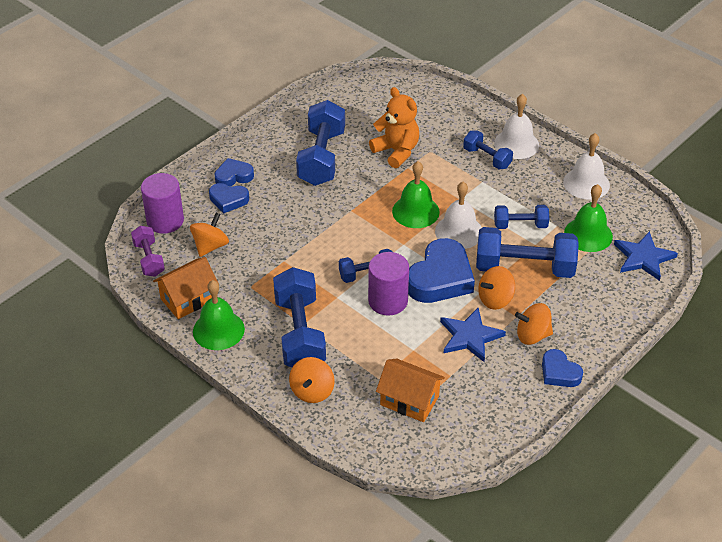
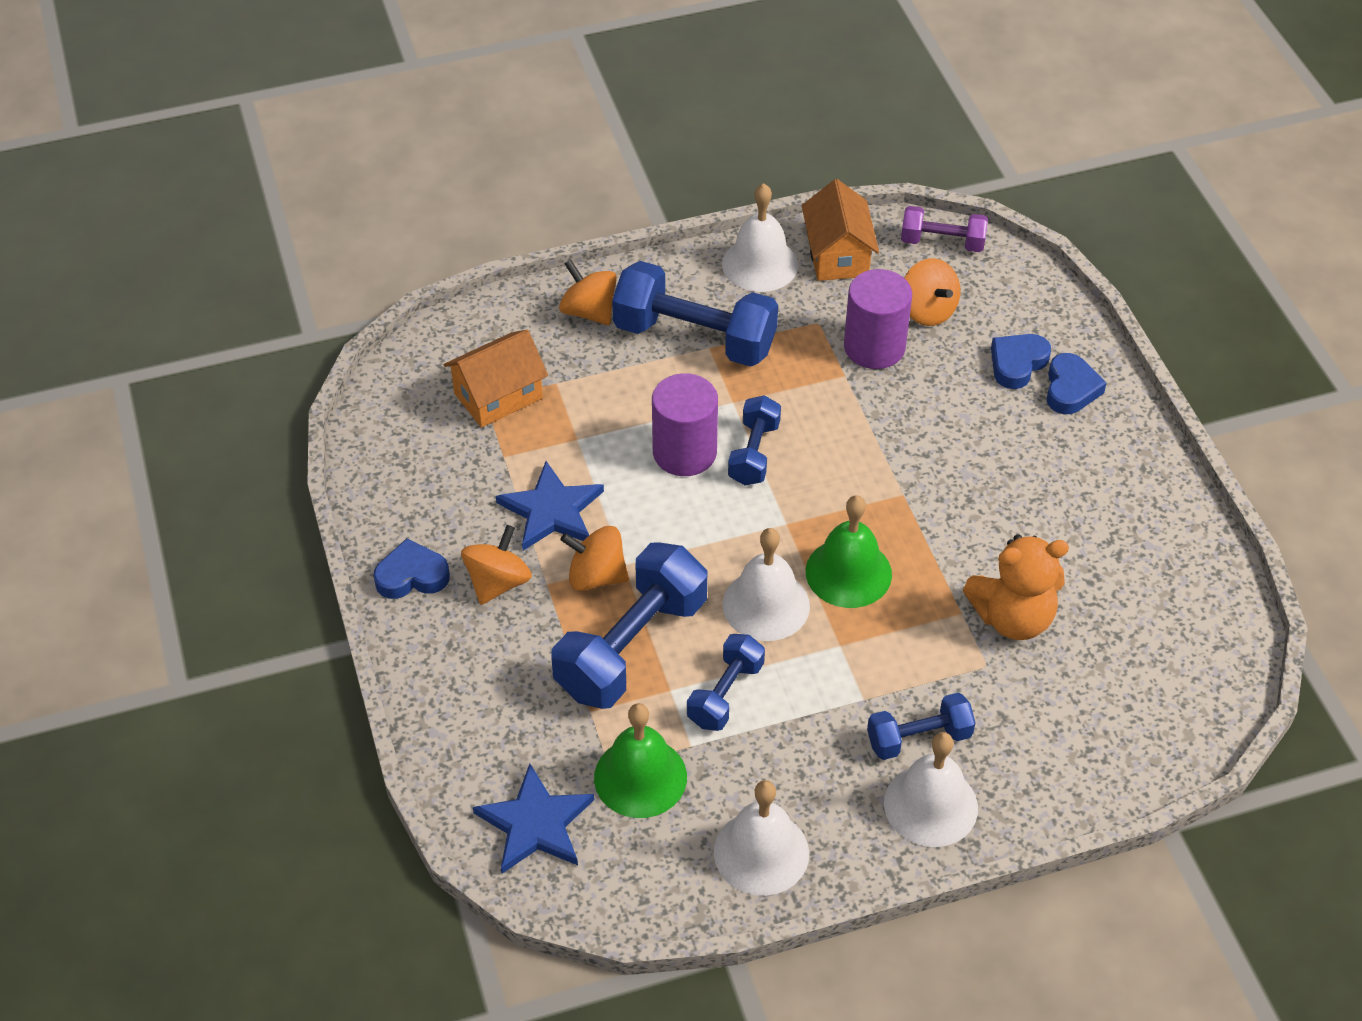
camera: 120 degrees right, 5 degrees up
purple cylinder [141,173,184,234] -> purple cylinder moved to [844,269,912,369]
green bell [193,280,245,350] -> white bell [722,183,798,292]
blue dumbbell [296,100,345,186] -> none
blue heart [408,238,475,303] -> none
orange spinning top [478,266,515,310] -> orange spinning top turned 75 degrees counterclockwise [561,526,629,591]

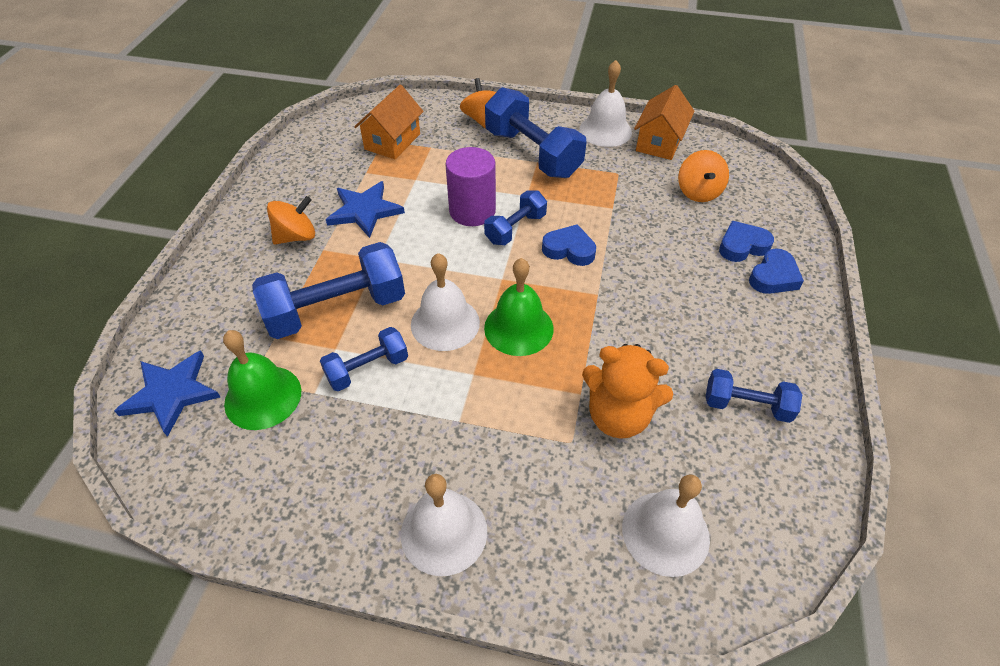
camera: 30 degrees right, 0 degrees up
blue heart [373,538,450,599] -> blue heart moved to [542,224,596,266]
orange house [444,330,548,428] -> orange house turned 60 degrees counterclockwise [354,85,424,159]
orange spinning top [561,526,629,591] -> none
white bell [714,780,809,896] -> white bell moved to [622,474,710,577]
purple cylinder [844,269,912,369] -> none
blue dumbbell [867,693,975,760] -> blue dumbbell moved to [706,369,802,423]
purple dumbbell [901,206,988,252] -> none

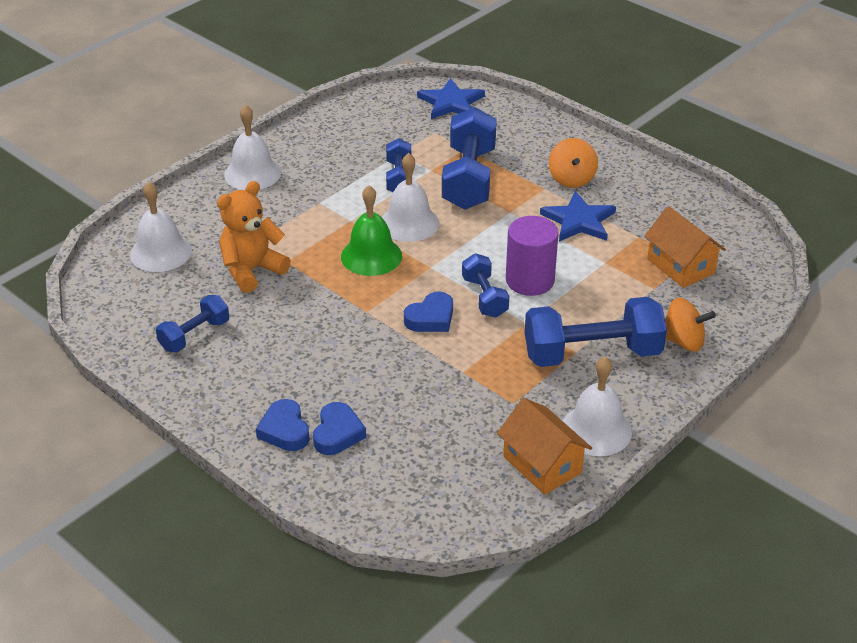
camera: 120 degrees right, 10 degrees down
green bell [223,330,301,430] -> none
orange spinning top [678,150,729,202] -> none

